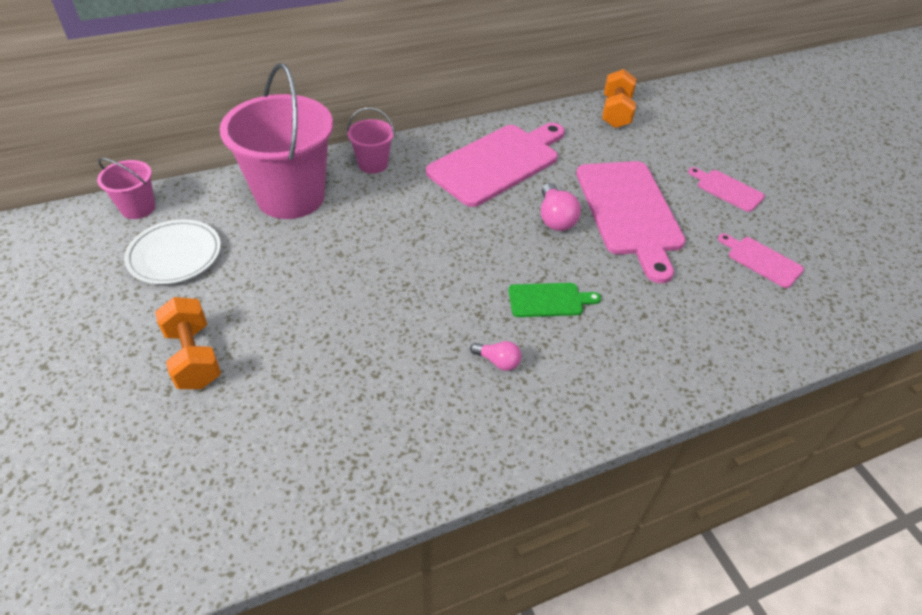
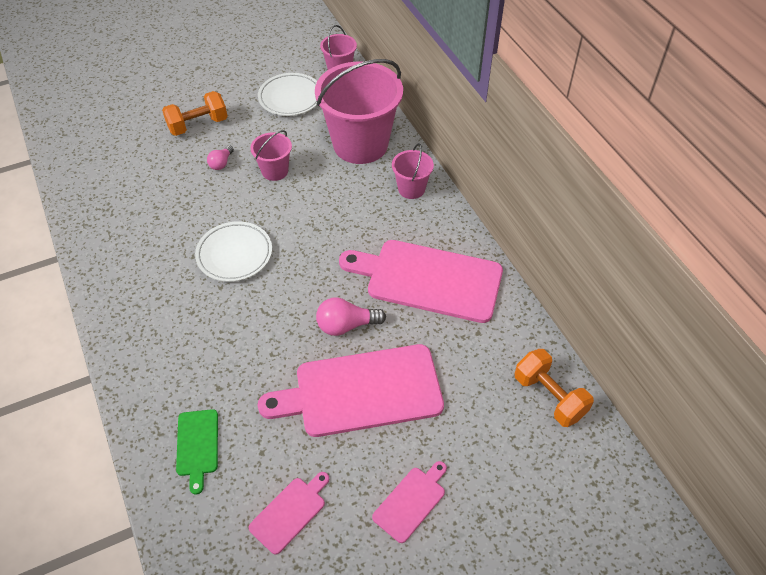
camera: 90 degrees right, 5 degrees up
pink cutting board [426,123,565,207] -> pink cutting board turned 150 degrees clockwise [339,240,503,323]
pink light bulb [470,341,521,371] -> pink light bulb moved to [207,145,234,170]
green cutting board [508,283,601,317] -> green cutting board moved to [176,409,218,495]
orange dumbbell [602,69,636,128] -> orange dumbbell turned 45 degrees clockwise [515,349,594,427]
none -> white plate [195,221,272,282]
none -> pink bucket [250,130,292,181]

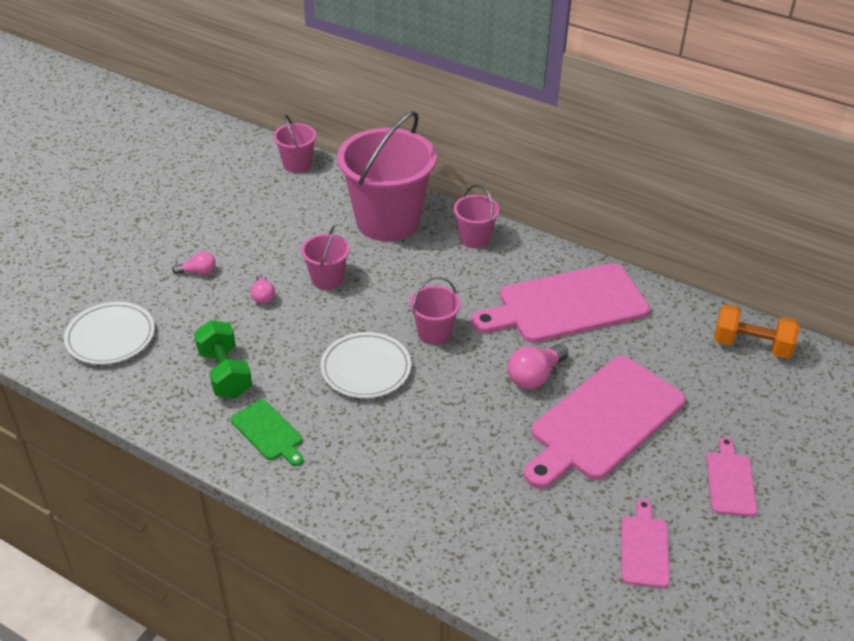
camera: 35 degrees left, 10 degrees down
orange dumbbell [162,91,228,136] -> pink light bulb [172,251,216,275]
green cutting board [176,409,218,495] -> green cutting board moved to [231,399,304,466]
white plate [258,73,317,116] -> white plate moved to [64,302,155,365]
none -> green dumbbell [194,320,252,398]
none -> pink bucket [410,277,461,345]

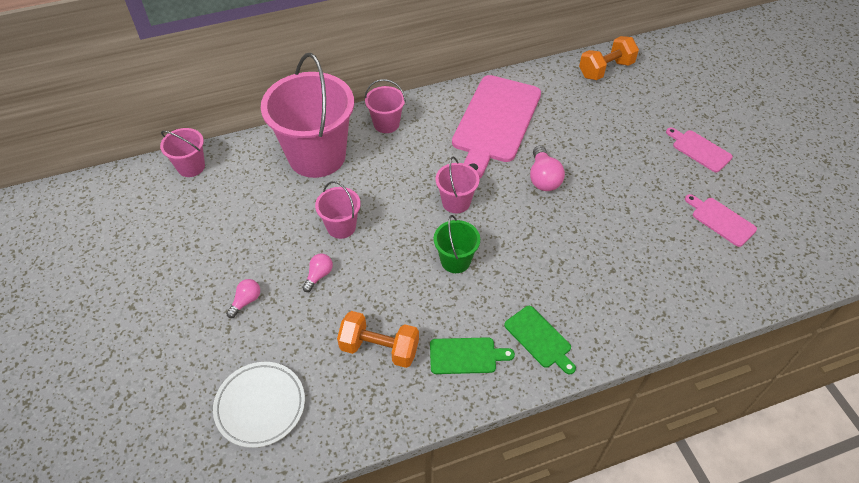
camera: 50 degrees left, 10 degrees up
green dumbbell [194,320,252,398] -> orange dumbbell [337,311,419,368]
pink light bulb [251,274,275,304] -> pink light bulb turned 90 degrees counterclockwise [302,253,333,292]
white plate [320,332,411,398] -> green bucket [434,215,480,273]
pink cutting board [524,356,685,489] -> none
none -> green cutting board [504,306,576,374]

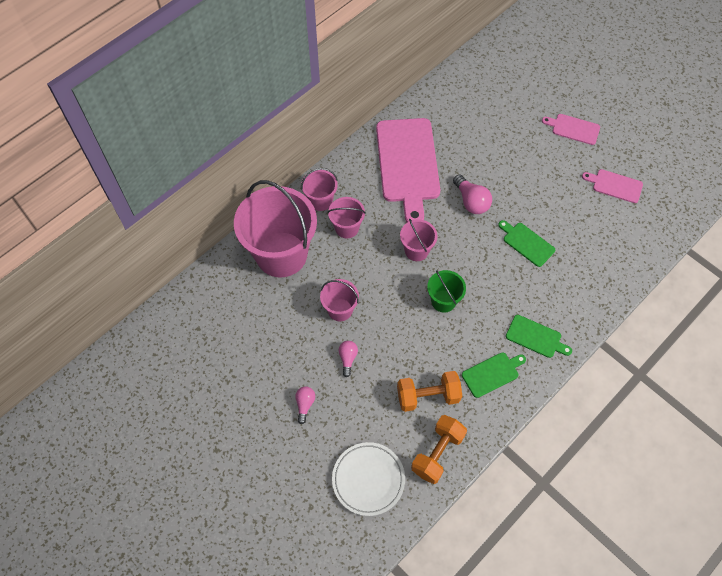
camera: 25 degrees left, 10 degrees up
pink bucket [160,128,205,177] -> pink bucket moved to [327,197,366,238]
orange dumbbell [579,36,639,80] -> orange dumbbell moved to [411,415,467,484]
none -> green cutting board [498,220,555,267]

